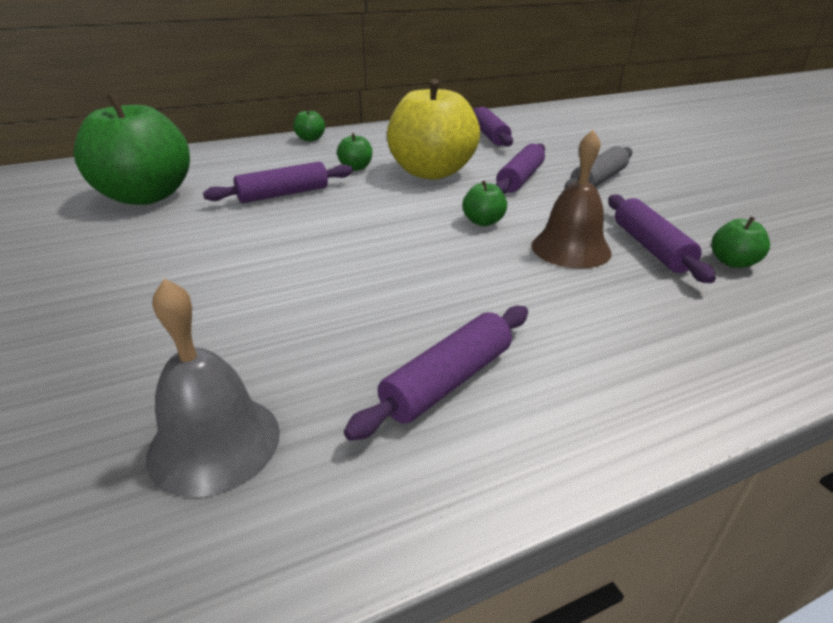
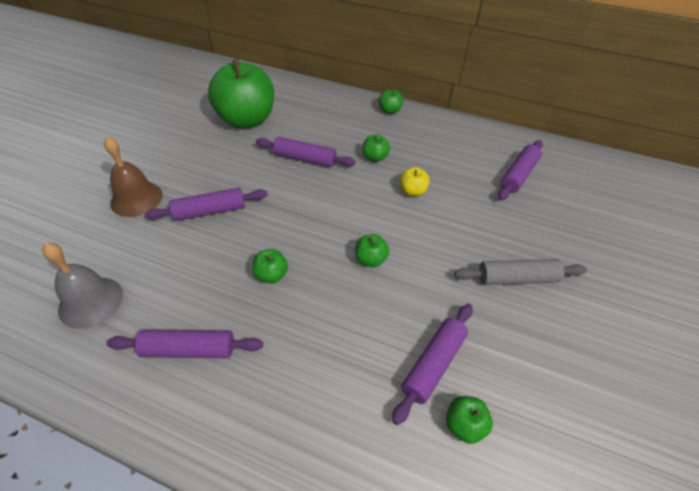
camera: 45 degrees right, 15 degrees up
yellow apple [387,79,480,180] -> yellow apple [399,167,430,196], size x0.40
purple rolling pin [495,143,545,194] -> purple rolling pin moved to [145,188,267,221]
brown bell [531,130,612,269] -> brown bell moved to [104,137,163,217]
none -> green apple [252,249,288,283]

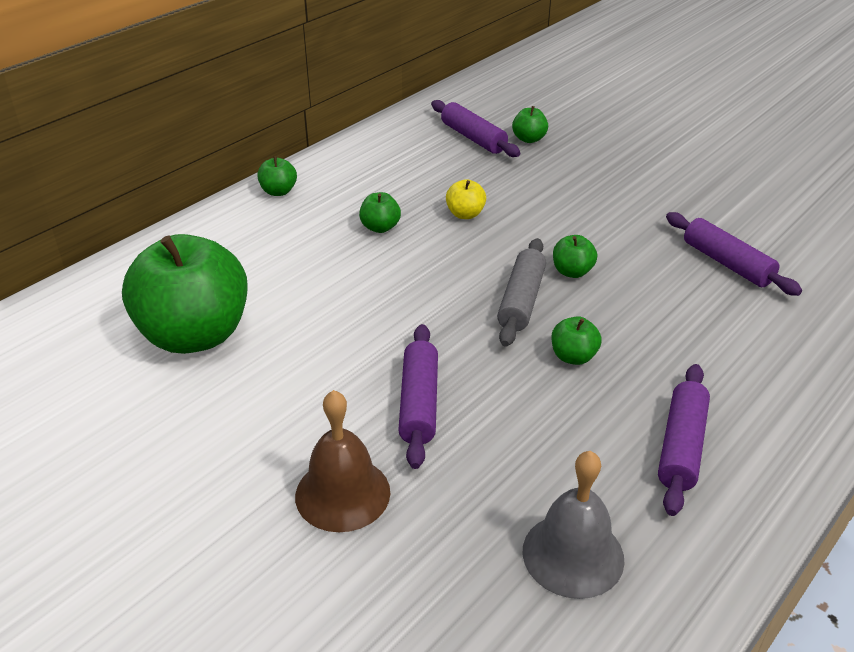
camera: 70 degrees left, 10 degrees down
purple rolling pin [256,137,356,167] -> none
green apple [446,396,493,444] -> green apple moved to [512,106,548,143]
grey rolling pin [454,259,587,285] -> grey rolling pin moved to [497,238,546,347]

